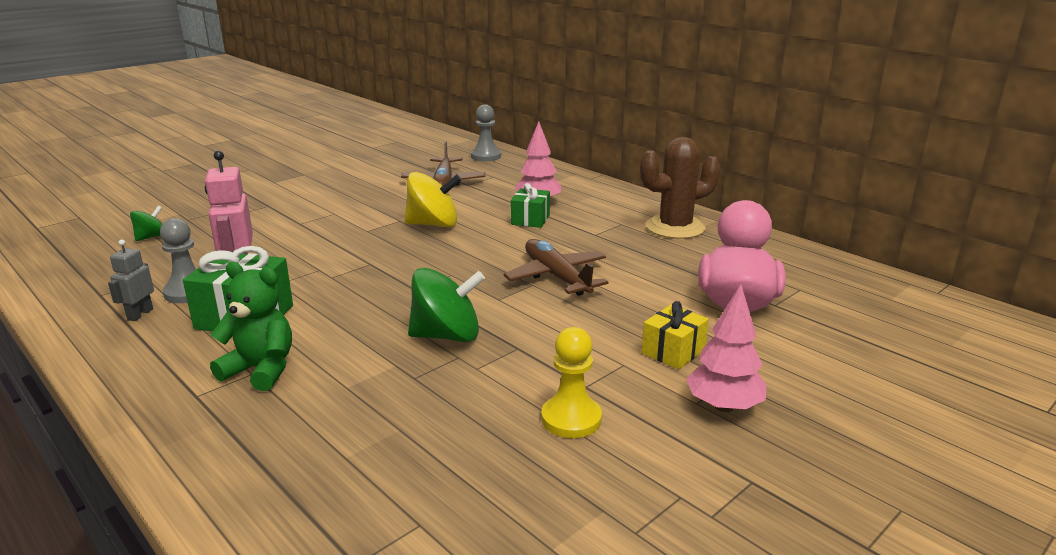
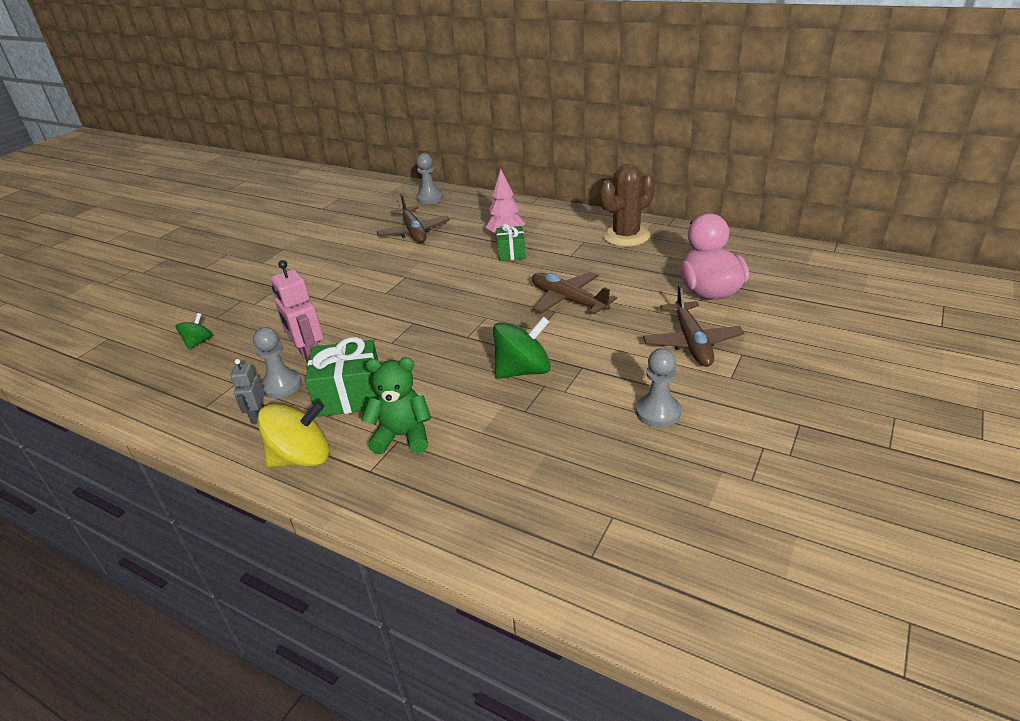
camera: 15 degrees left, 10 degrees up
yellow spinning top [404,172,462,228] -> yellow spinning top moved to [257,401,329,467]
yellow pawn [541,327,602,438] -> grey pawn [636,348,681,428]
yellow gift [642,301,709,369] -> brown plane [643,285,744,367]
pink tree [686,284,767,412] -> none

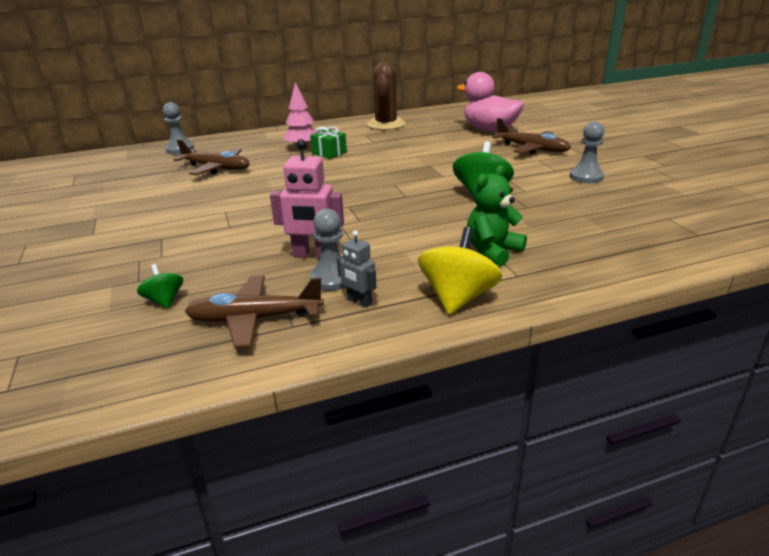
camera: 50 degrees left, 5 degrees down
green gift [305,337,379,417] -> none
brown plane [532,272,617,315] -> brown plane moved to [184,275,324,348]

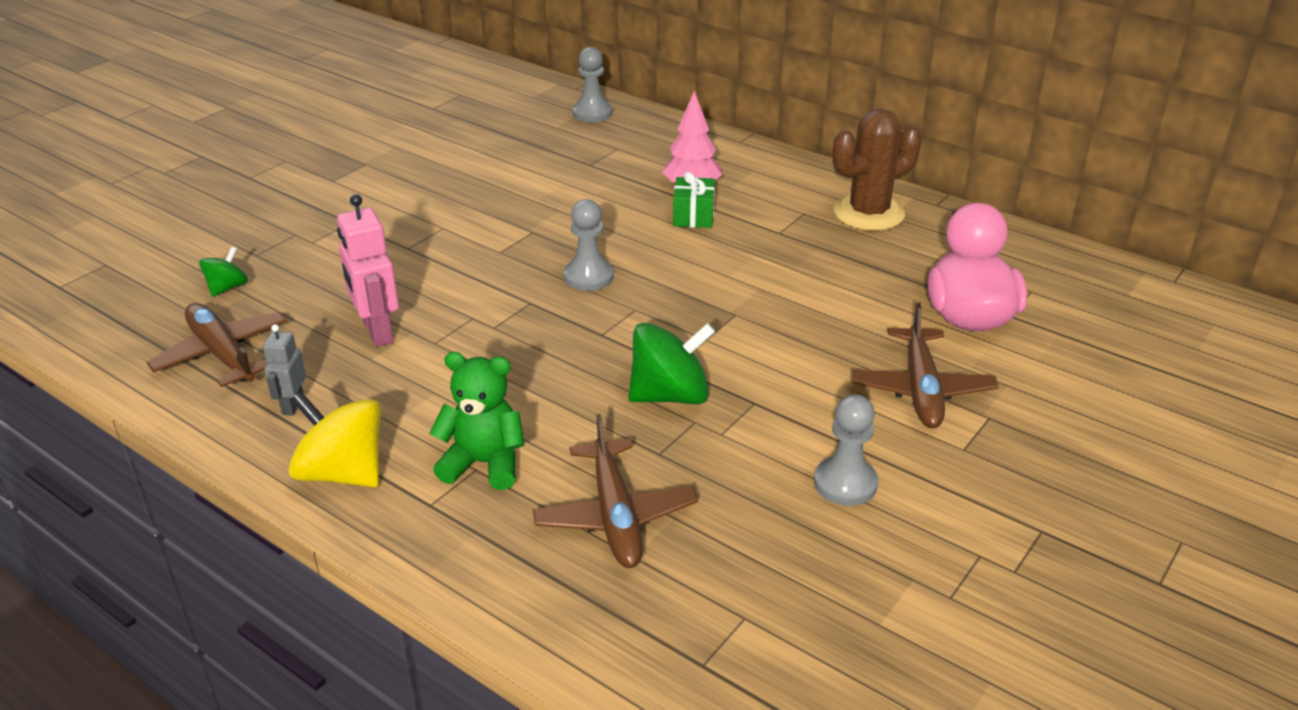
camera: 55 degrees right, 5 degrees up
brown plane [173,139,249,175] -> brown plane moved to [533,414,698,568]
grey pawn [310,208,346,291] -> grey pawn moved to [563,199,614,291]
yellow spinning top [418,227,502,315] -> yellow spinning top turned 135 degrees counterclockwise [288,391,381,487]

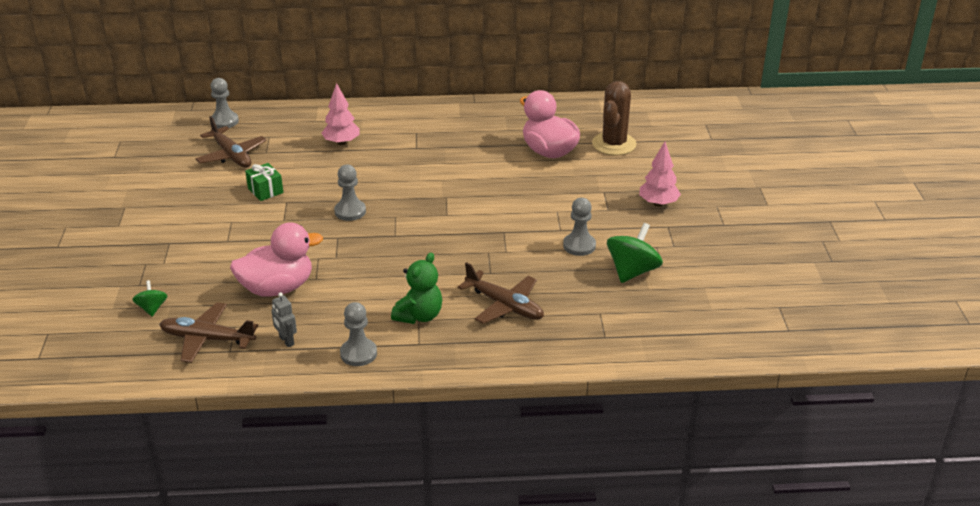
camera: 40 degrees left, 0 degrees up
yellow spinning top [288,391,381,487] -> grey pawn [340,302,377,366]
pink robot [337,194,399,347] -> pink duck [230,222,323,297]
green teddy bear [429,352,525,490] -> green teddy bear turned 150 degrees clockwise [391,253,442,324]
green spinning top [628,323,715,405] -> green spinning top moved to [607,223,663,283]
green gift [673,172,715,228] -> green gift moved to [245,163,283,201]
brown cactus [833,109,922,231] -> brown cactus moved to [592,81,637,155]
brown plane [851,302,999,428] -> brown plane moved to [196,116,267,168]
none -> pink tree [639,142,681,207]

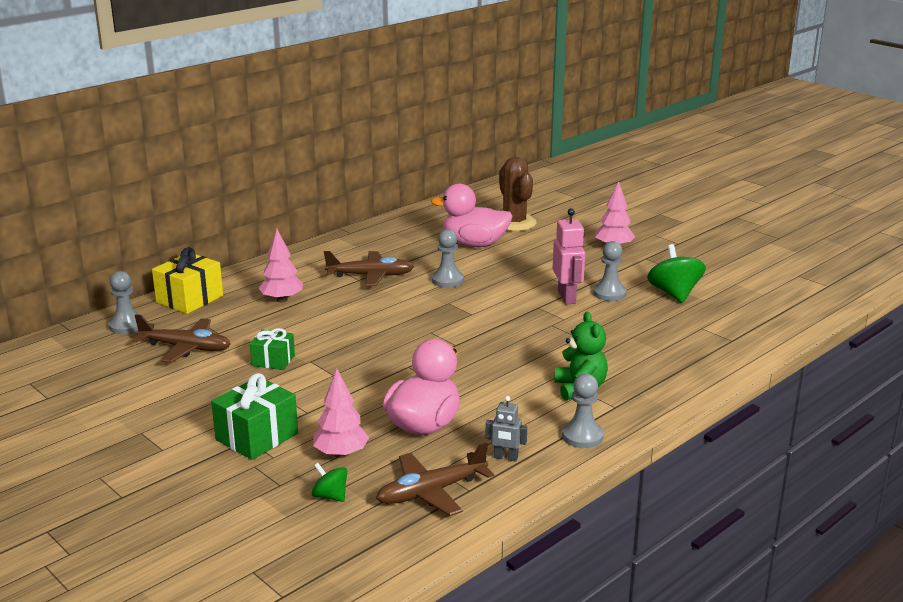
camera: 40 degrees left, 10 degrees down
grey pawn [334,165,366,221] -> grey pawn moved to [432,229,464,288]
brown plane [458,262,544,324] -> brown plane moved to [324,251,414,286]
none -> yellow gift [152,247,223,314]
none -> green gift [211,373,298,460]
none -> pink tree [313,369,369,458]
none -> pink robot [553,208,585,304]

